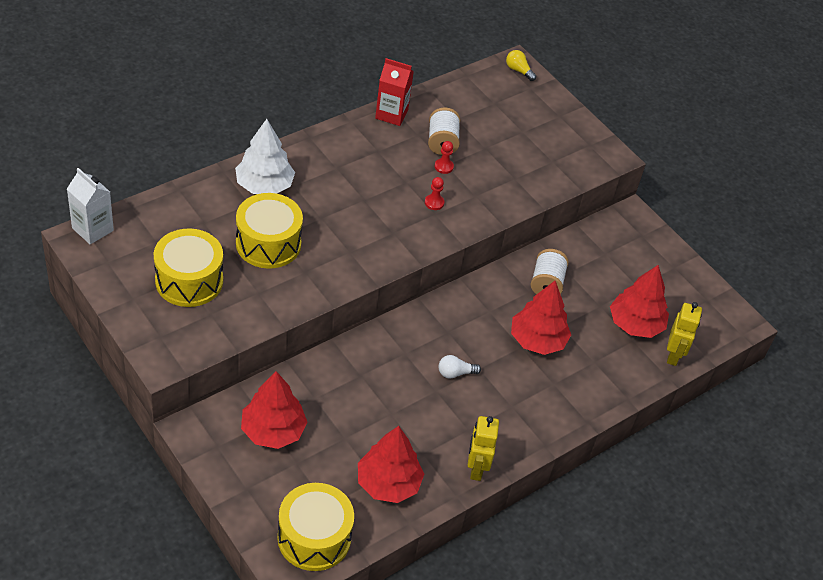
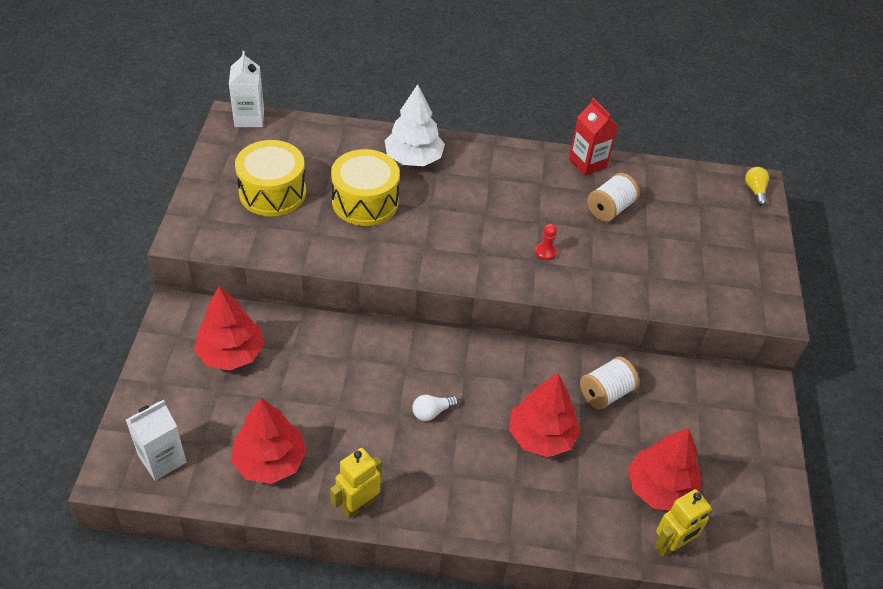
camera: 45 degrees right, 0 degrees up
yellow drum [277,483,354,571] -> white carton [126,400,186,481]
red pawn [435,141,454,174] -> none
white light bulb [438,355,481,379] -> white light bulb turned 60 degrees counterclockwise [412,395,459,421]

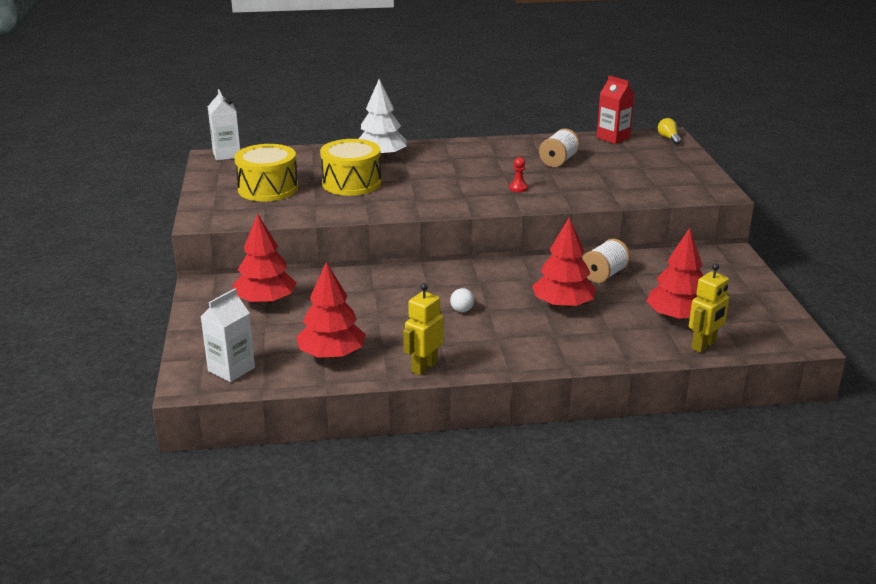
camera: 10 degrees left, 20 degrees down
white light bulb [412,395,459,421] -> white light bulb turned 45 degrees counterclockwise [450,287,474,312]
red carton [569,98,618,176] -> red carton moved to [597,76,634,144]

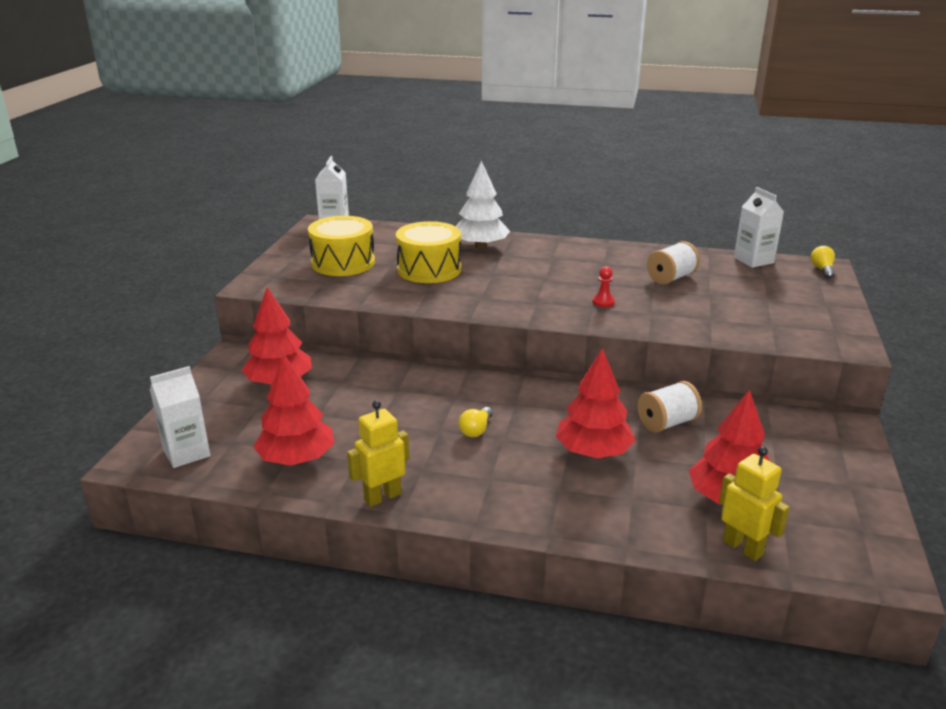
camera: 20 degrees right, 0 degrees up
white light bulb [450,287,474,312] -> yellow light bulb [459,407,492,437]
red carton [597,76,634,144] -> white carton [734,187,784,268]
yellow robot [689,263,730,353] -> yellow robot turned 105 degrees counterclockwise [719,446,790,561]

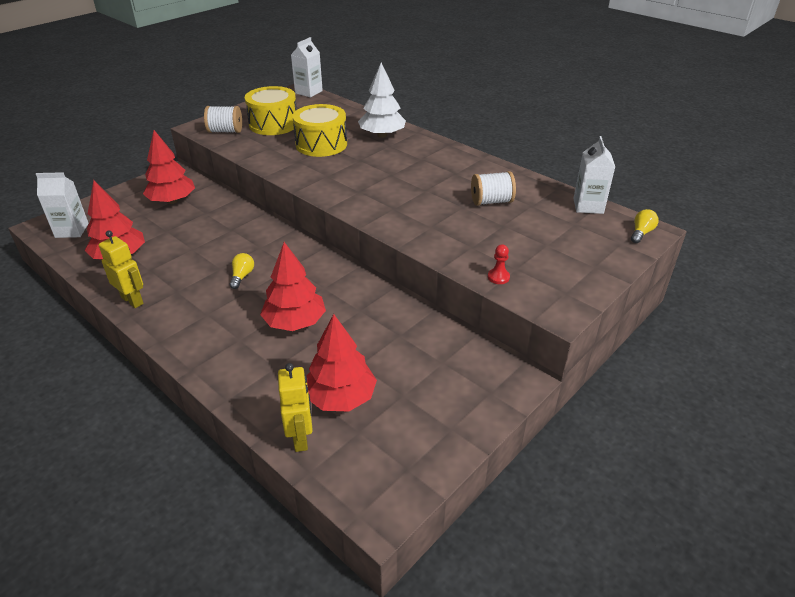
camera: 30 degrees right, 10 degrees up
yellow robot [347,400,409,507] -> yellow robot turned 45 degrees clockwise [99,230,144,308]
yellow light bulb [459,407,492,437] -> yellow light bulb turned 135 degrees clockwise [230,253,254,289]
red pawn [593,266,615,307] -> red pawn moved to [488,244,510,284]
white spool [637,381,702,433] -> white spool moved to [204,106,242,133]

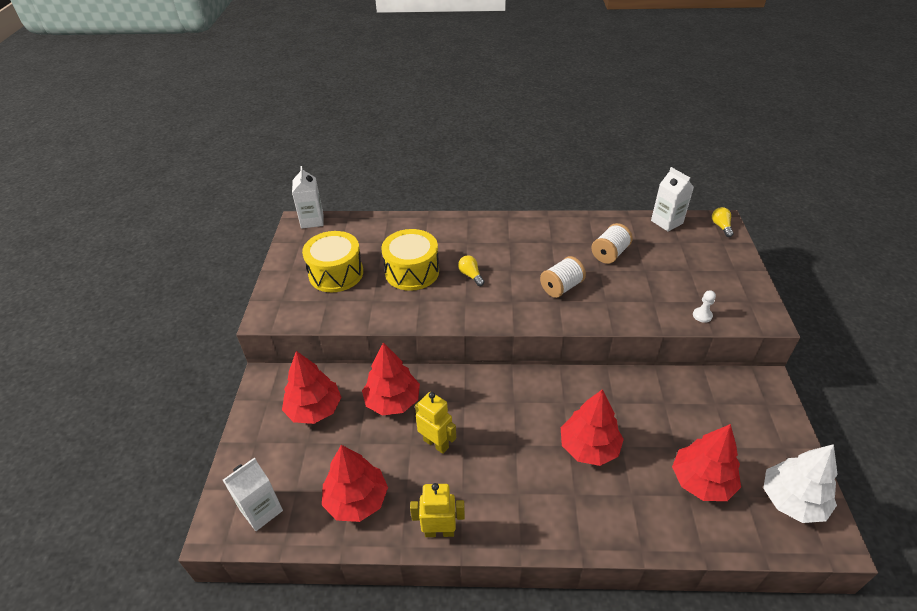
camera: 40 degrees left, 5 degrees up
white spool [204,106,242,133] -> white spool moved to [540,256,586,298]
yellow light bulb [230,253,254,289] -> yellow light bulb moved to [458,255,485,286]
yellow robot [278,363,313,452] -> yellow robot moved to [415,392,456,454]
white tree [358,63,406,138] -> white tree moved to [763,444,838,523]
red pawn [488,244,510,284] -> white pawn [693,290,716,323]
none -> red tree [362,342,420,416]

